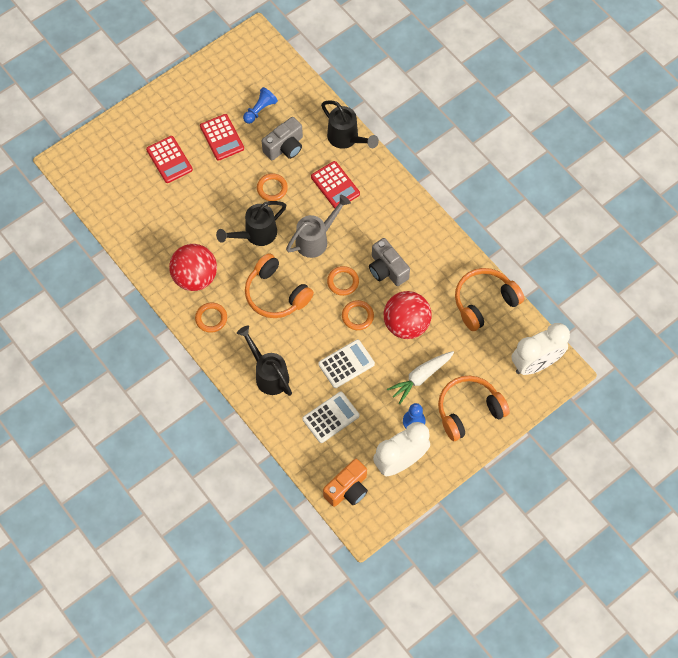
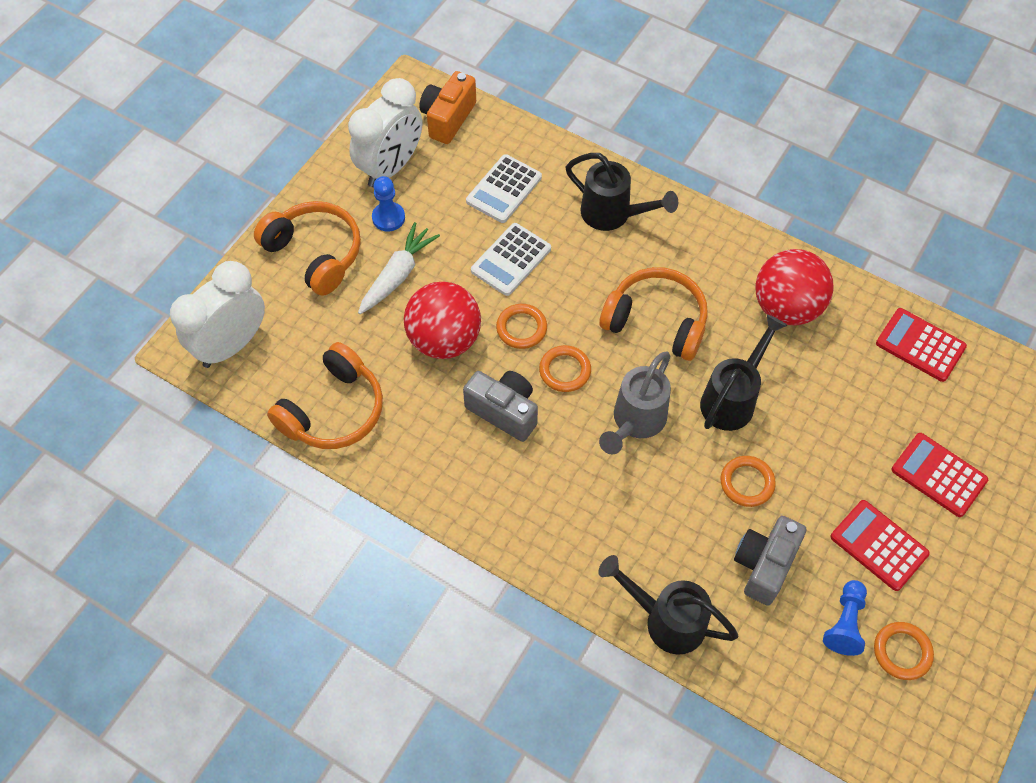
camera: 160 degrees right, 5 degrees down
orange ring [195,303,227,333] -> orange ring moved to [874,622,934,680]
red calculator [311,161,360,208] -> red calculator moved to [876,308,967,382]
orange headphones [438,376,510,441] -> orange headphones turned 90 degrees counterclockwise [254,201,361,296]

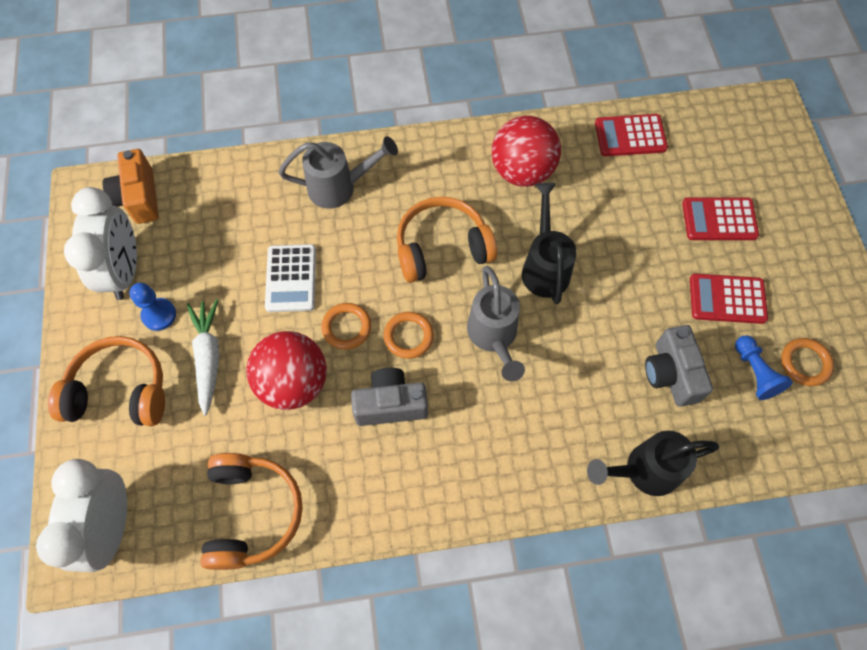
camera: 40 degrees left, 5 degrees up
white calculator [466,154,542,223] -> none
black watering can [565,153,678,231] -> grey watering can [279,136,398,209]
orange ring [721,456,776,507] -> none

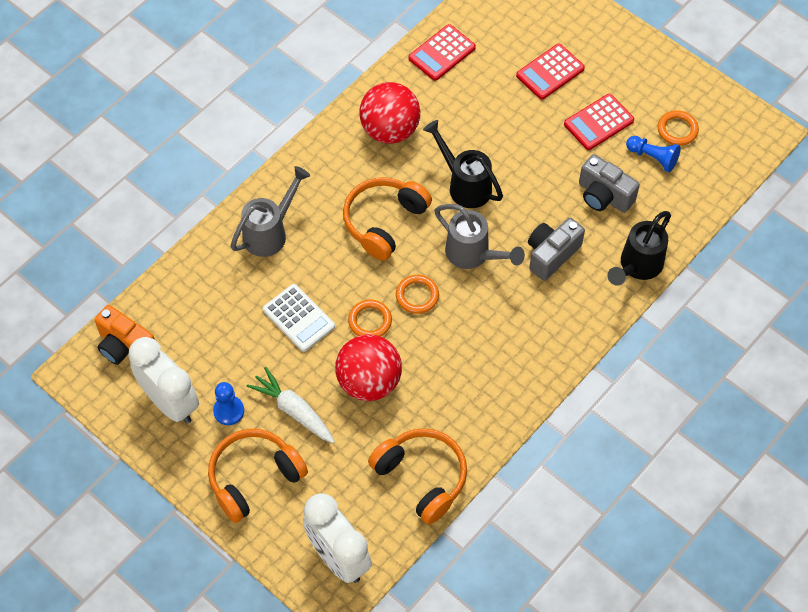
camera: 40 degrees left, 5 degrees down
grey camera [351,368,428,426] -> grey camera moved to [528,218,585,281]

